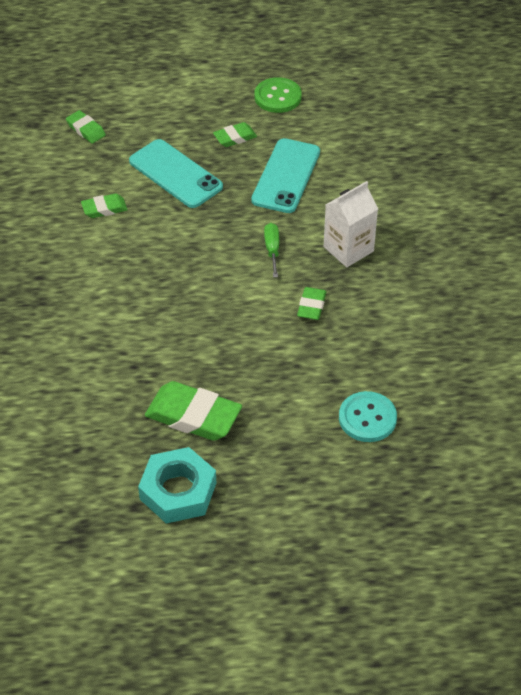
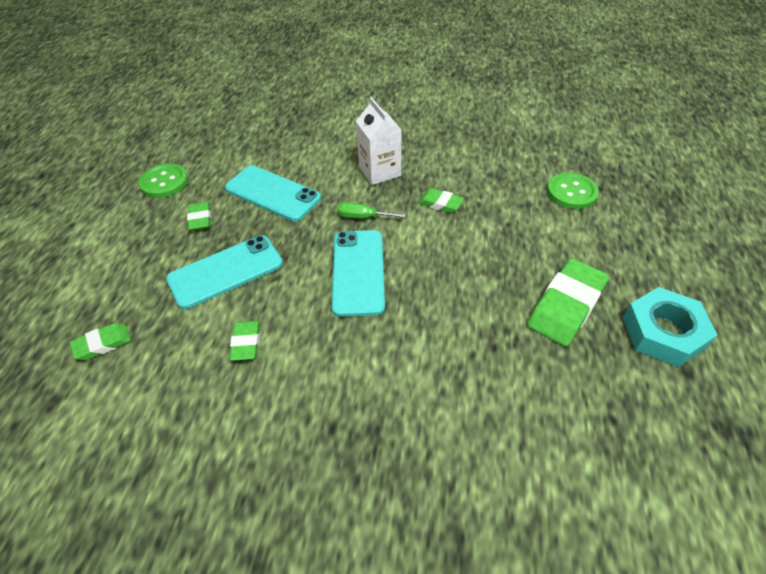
camera: 75 degrees left, 0 degrees up
turquoise button [339,391,397,442] -> green button [547,172,599,209]
none -> turquoise phone [332,230,385,317]

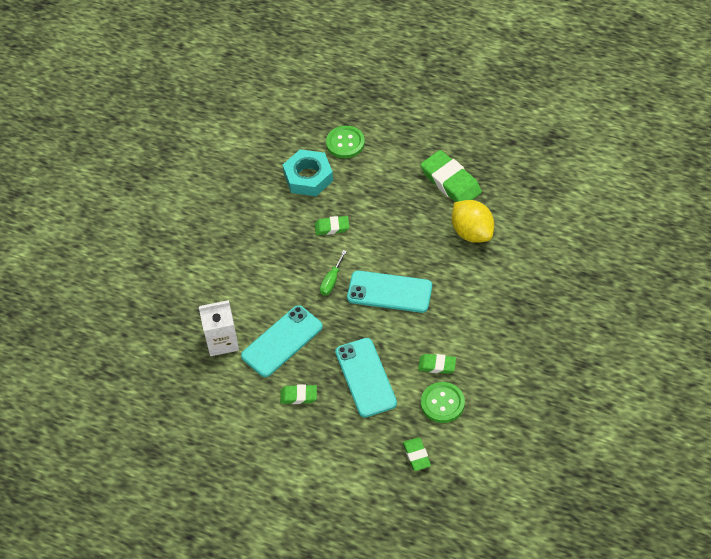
camera: 75 degrees left, 5 degrees up
green button [138,163,188,198] -> green button moved to [421,382,465,423]
white carton [356,97,402,185] -> white carton moved to [199,300,239,356]
green eraser [418,188,464,213] -> green eraser turned 45 degrees clockwise [315,216,349,235]
turquoise nut [623,287,717,367] -> turquoise nut moved to [283,149,333,196]
none -> yellow lemon [452,200,494,243]

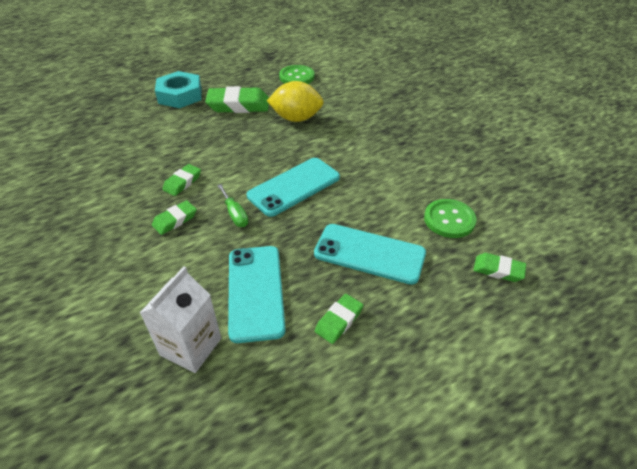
camera: 55 degrees left, 10 degrees down
turquoise nut [283,149,333,196] -> turquoise nut moved to [155,71,202,108]
green button [326,126,365,158] -> green button moved to [279,65,315,84]
green eraser [418,354,456,374] -> green eraser moved to [152,200,197,235]

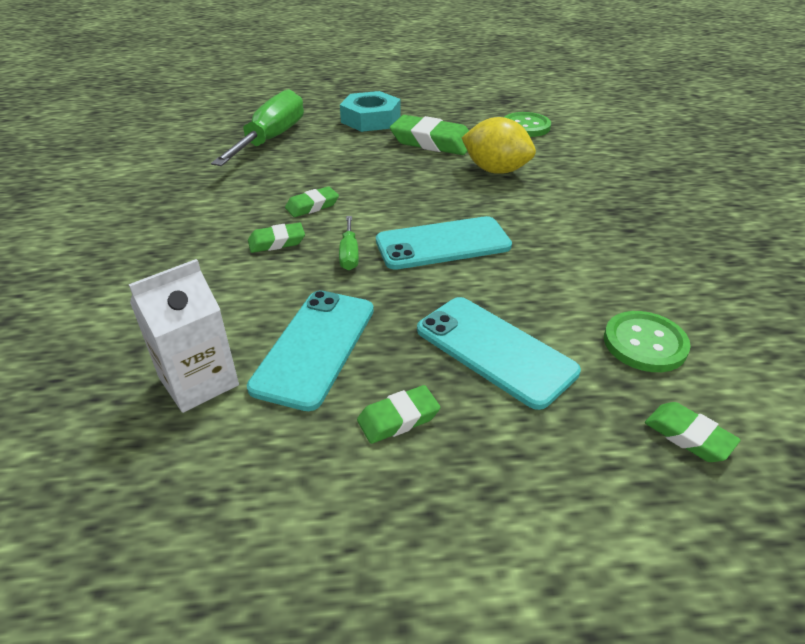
camera: 25 degrees right, 5 degrees down
none -> green screwdriver [211,89,304,166]

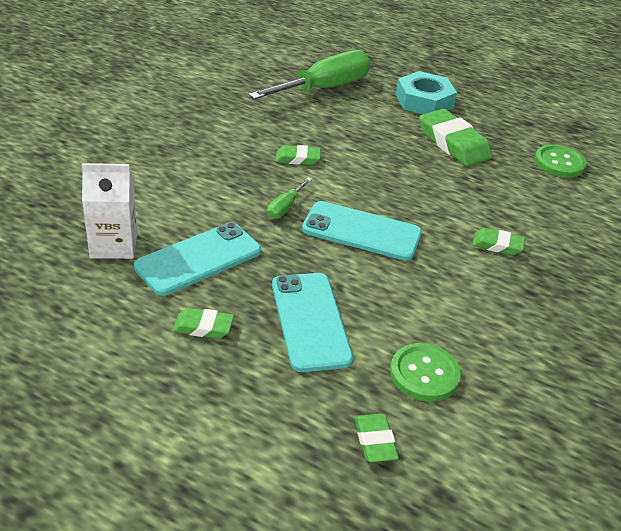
camera: 30 degrees right, 0 degrees up
green eraser [248,223,305,253] -> green eraser moved to [472,228,525,255]
yellow lemon [462,117,536,174] -> none

